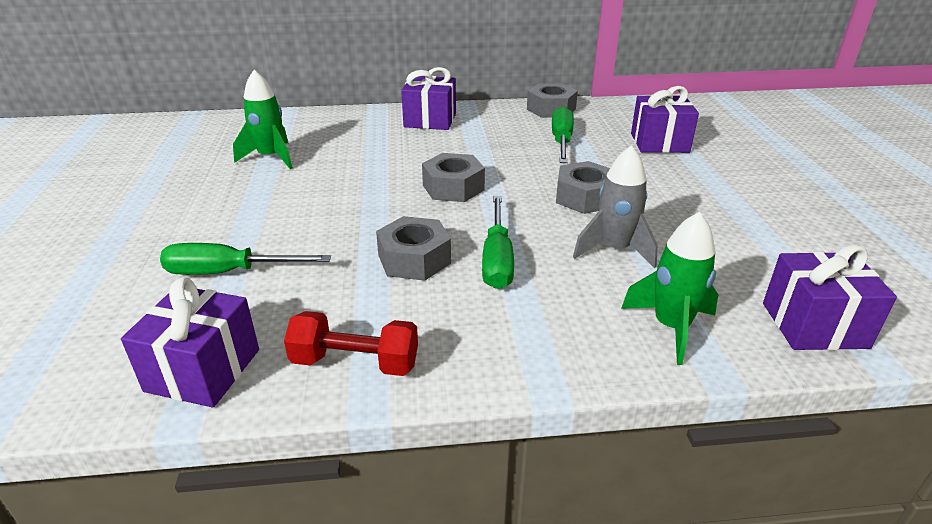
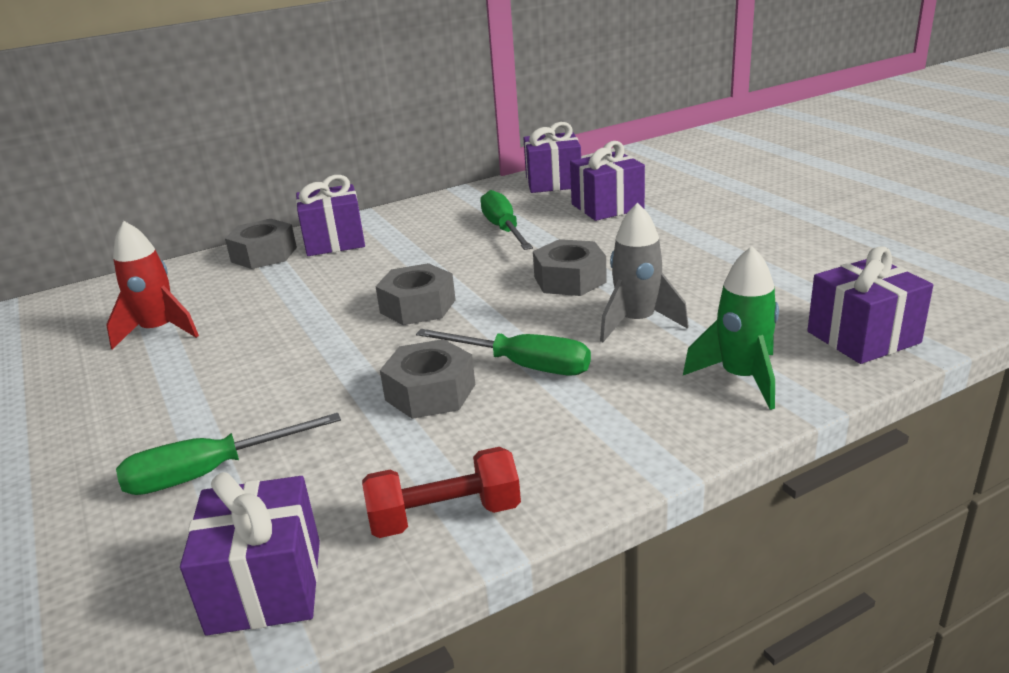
camera: 20 degrees left, 5 degrees down
green rocket [233,70,293,169] -> red rocket [106,221,199,349]
green screwdriver [482,196,514,289] -> green screwdriver turned 45 degrees counterclockwise [416,329,591,375]
grey nut [527,83,578,118] -> grey nut moved to [225,219,297,269]
none -> purple gift [523,122,581,193]

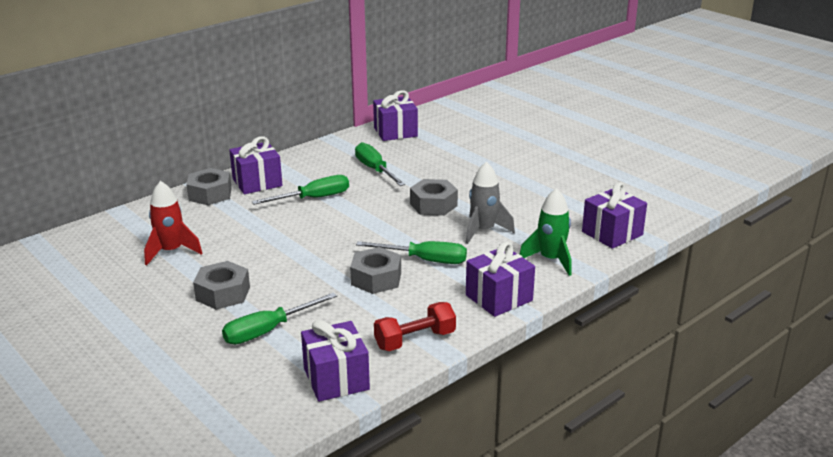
camera: 15 degrees left, 0 degrees up
grey nut [375,263,456,325] -> grey nut moved to [193,261,250,310]
purple gift [570,141,645,221] -> purple gift moved to [466,242,535,317]
none -> green screwdriver [252,175,349,205]

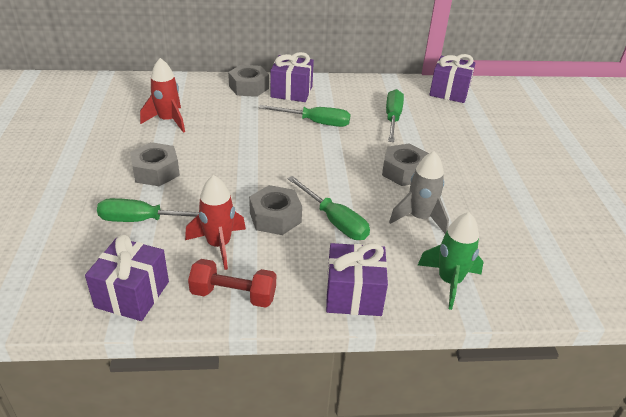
camera: 35 degrees right, 10 degrees up
purple gift [582,182,647,249] -> none
none -> red rocket [185,175,246,270]

